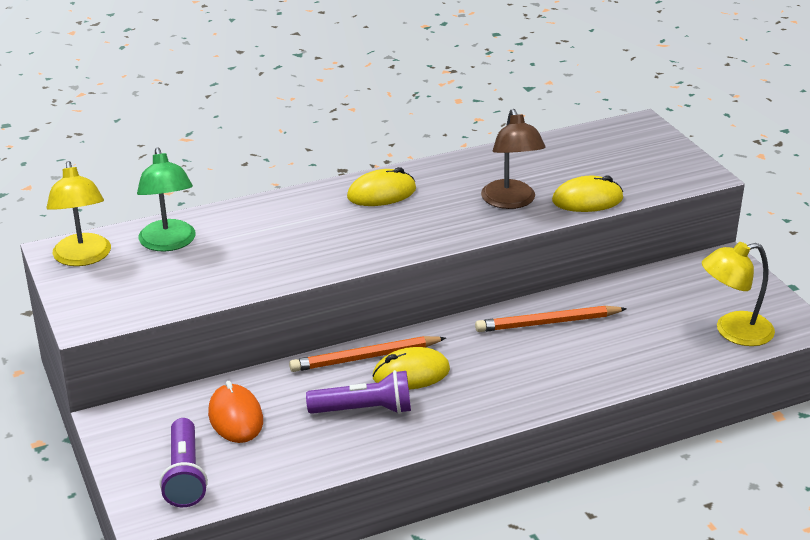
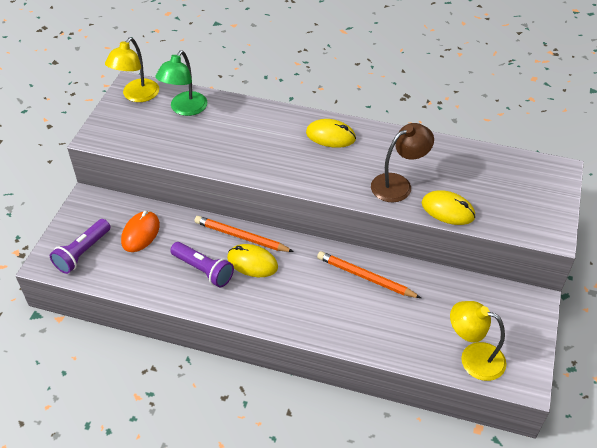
camera: 40 degrees right, 15 degrees up
brown lamp [481,109,546,209] -> brown lamp turned 150 degrees counterclockwise [371,123,434,202]

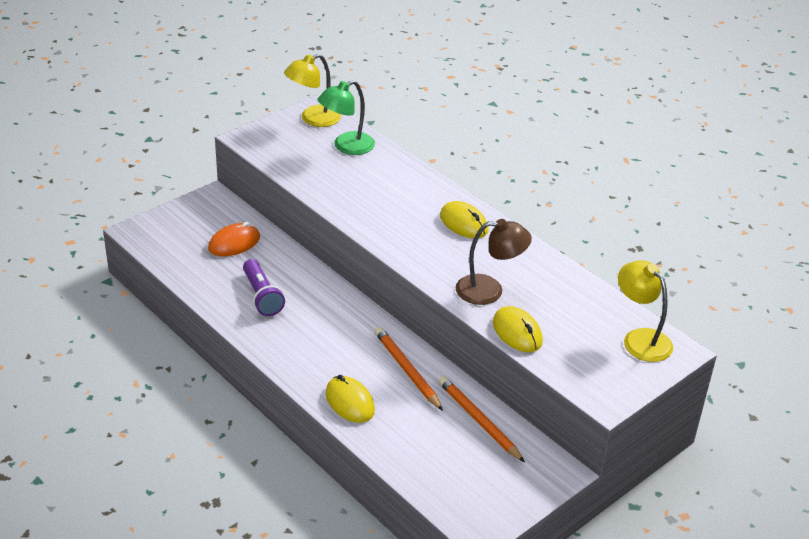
camera: 30 degrees right, 10 degrees down
purple flashlight [50,219,111,274] -> none
orange pencil [194,216,294,252] -> orange pencil moved to [438,376,525,462]
yellow mouse [227,244,278,277] -> yellow mouse moved to [326,375,375,423]
yellow lamp [450,301,506,381] -> yellow lamp moved to [618,260,673,362]

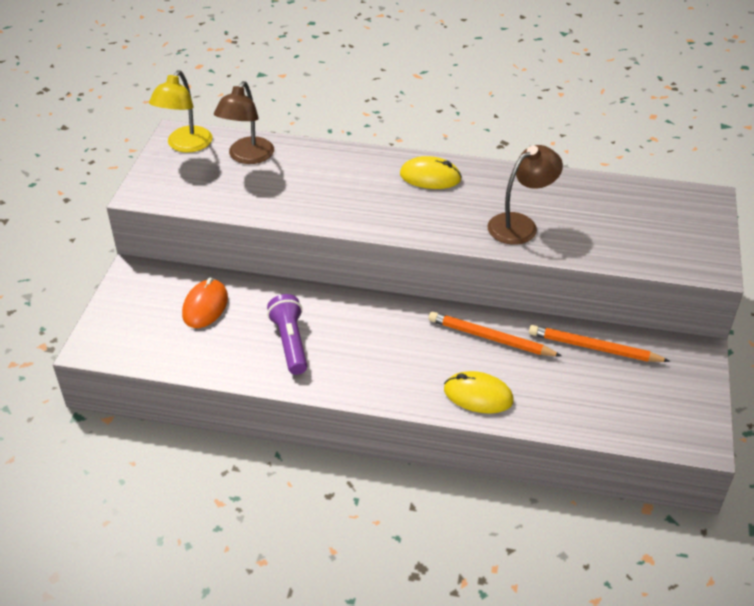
camera: 35 degrees left, 5 degrees up
purple flashlight [243,259,285,316] -> purple flashlight turned 135 degrees counterclockwise [267,294,307,375]
green lamp [318,80,375,155] -> brown lamp [214,81,274,164]
yellow mouse [493,306,543,352] -> none
yellow lamp [618,260,673,362] -> none

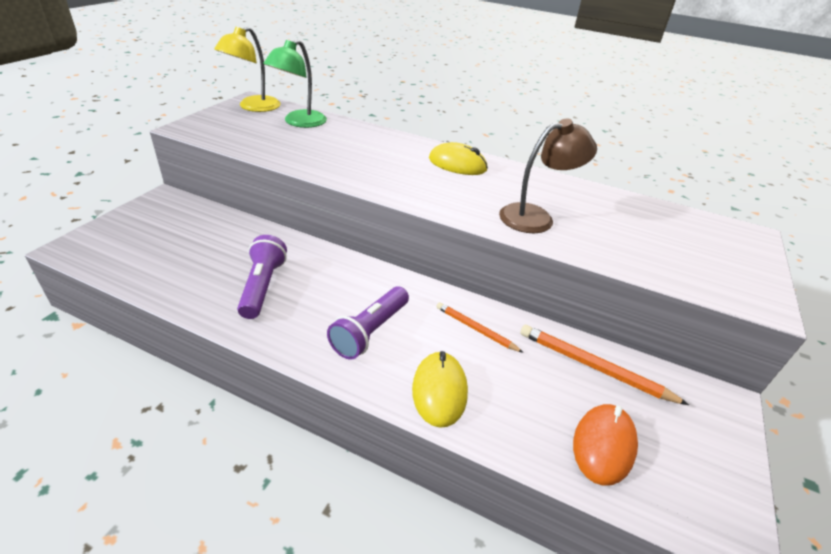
camera: 10 degrees right, 5 degrees down
orange mouse [182,278,228,328] -> orange mouse moved to [573,404,638,486]
brown lamp [214,81,274,164] -> green lamp [263,40,327,128]
orange pencil [429,312,562,356] -> orange pencil [436,302,524,353], size x0.64
yellow mouse [444,371,514,414] -> yellow mouse turned 60 degrees clockwise [412,351,468,428]
none -> purple flashlight [327,286,409,360]

